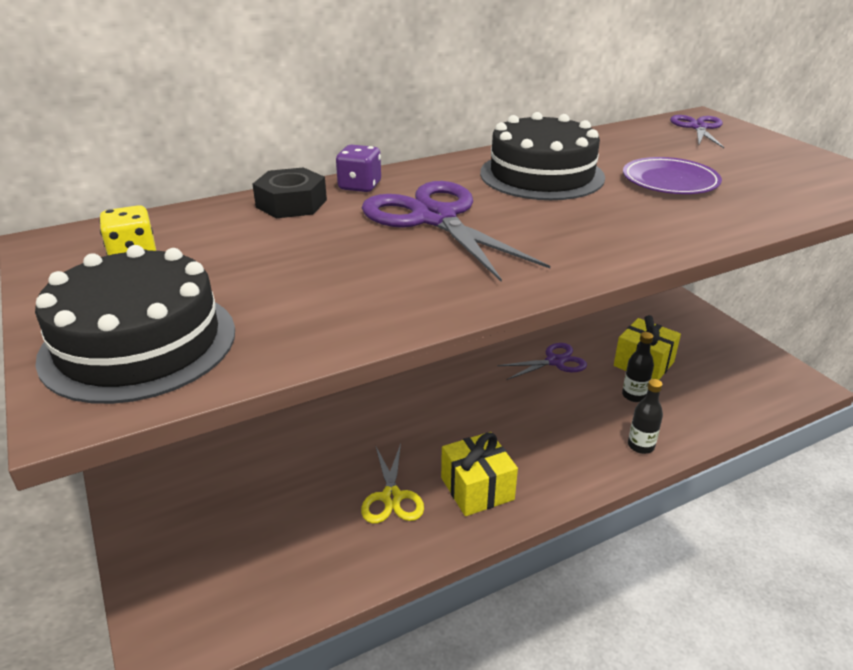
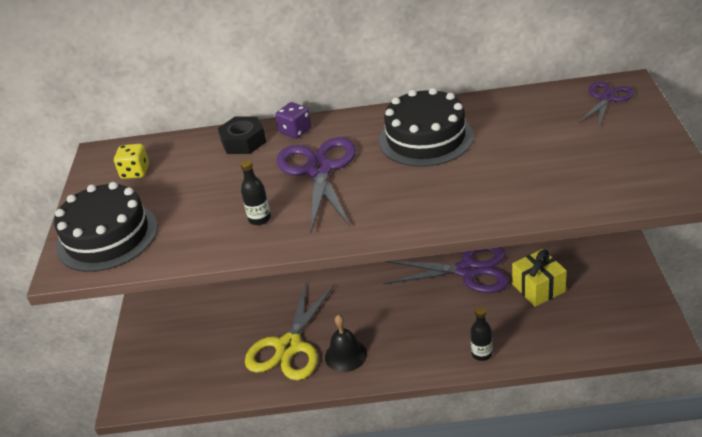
camera: 30 degrees right, 5 degrees up
yellow scissors [361,443,424,524] -> yellow scissors [245,282,335,380], size x1.75
yellow gift [441,432,518,516] -> black bell [325,315,367,372]
purple scissors [497,343,587,380] -> purple scissors [383,247,509,293], size x1.75
black bottle [622,332,654,402] -> black bottle moved to [240,160,271,225]
purple plate [623,157,722,194] -> none

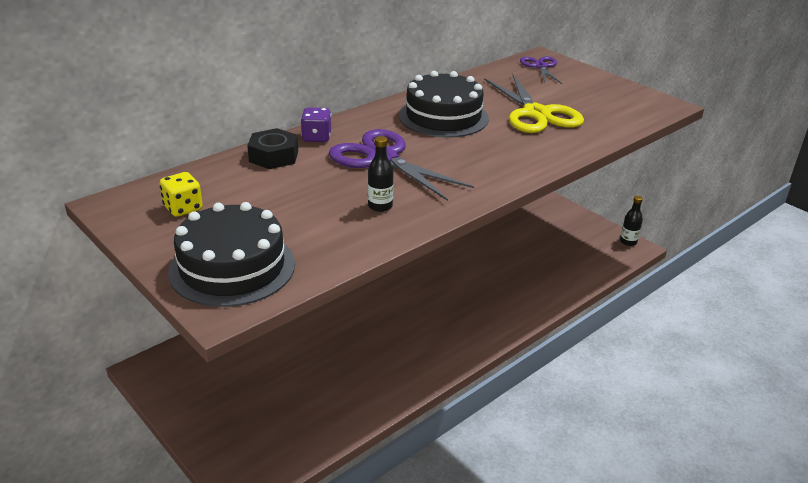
camera: 45 degrees left, 5 degrees down
yellow scissors [245,282,335,380] -> yellow scissors moved to [484,74,584,133]
black bell [325,315,367,372] -> none
purple scissors [383,247,509,293] -> none
black bottle [470,307,492,361] -> black bottle moved to [620,196,643,246]
yellow gift [512,249,567,307] -> none

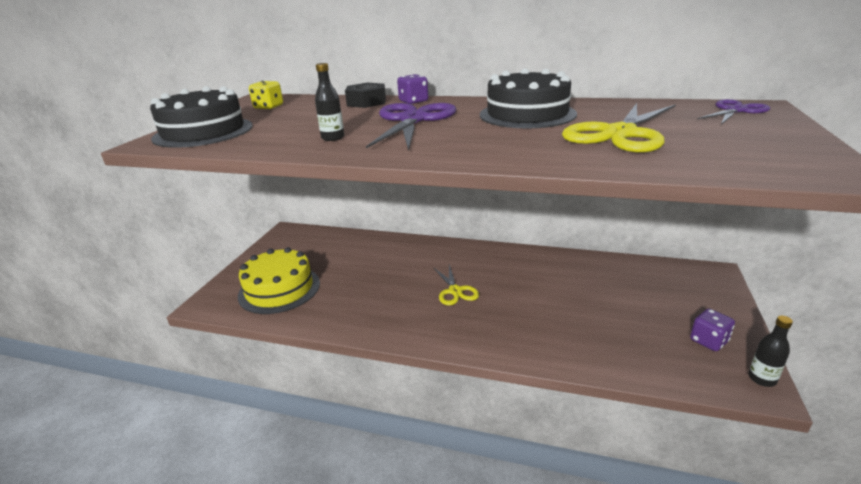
camera: 60 degrees right, 5 degrees down
none -> yellow cake [238,247,320,314]
none -> yellow scissors [433,264,479,306]
none -> purple dice [690,309,735,351]

